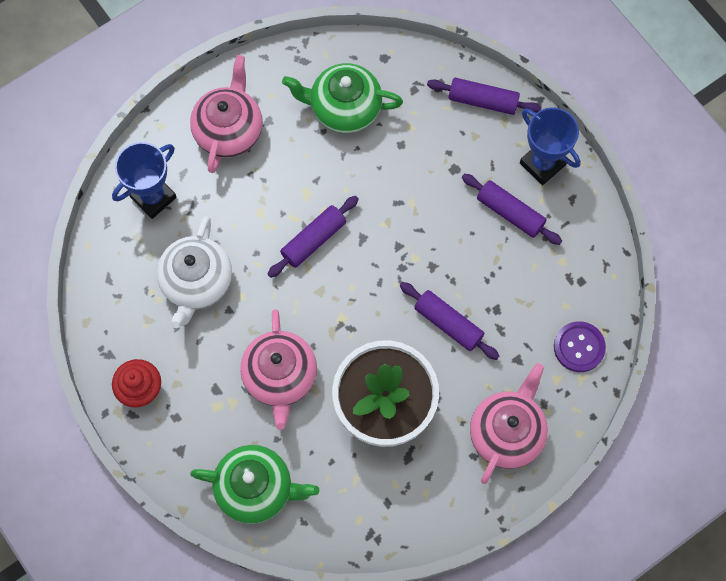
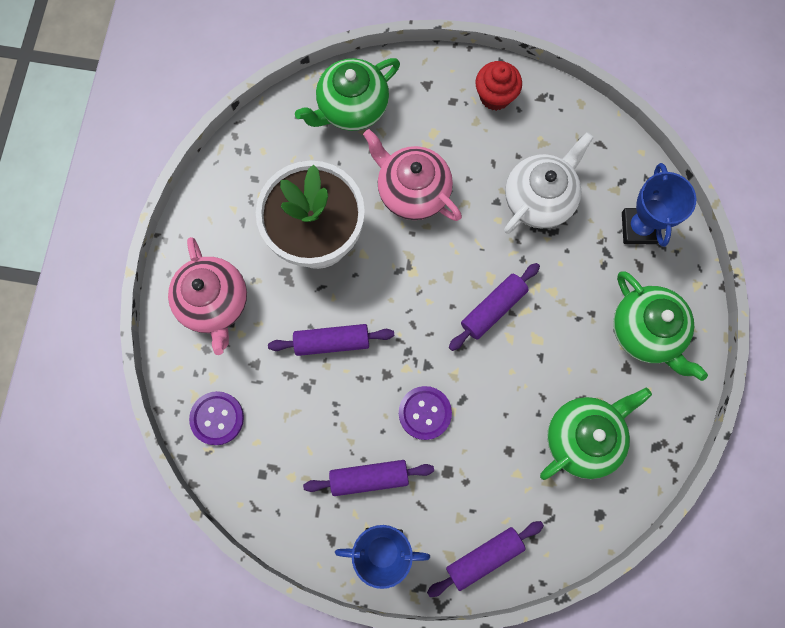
camera: 135 degrees right, 5 degrees up
white teapot [157,216,232,328] -> white teapot turned 75 degrees clockwise [504,132,594,234]
pink teapot [190,55,263,173] -> green teapot [613,271,708,381]
purple rolling pin [268,196,359,278] -> purple rolling pin turned 45 degrees clockwise [449,263,540,351]
none -> purple button [399,386,452,440]

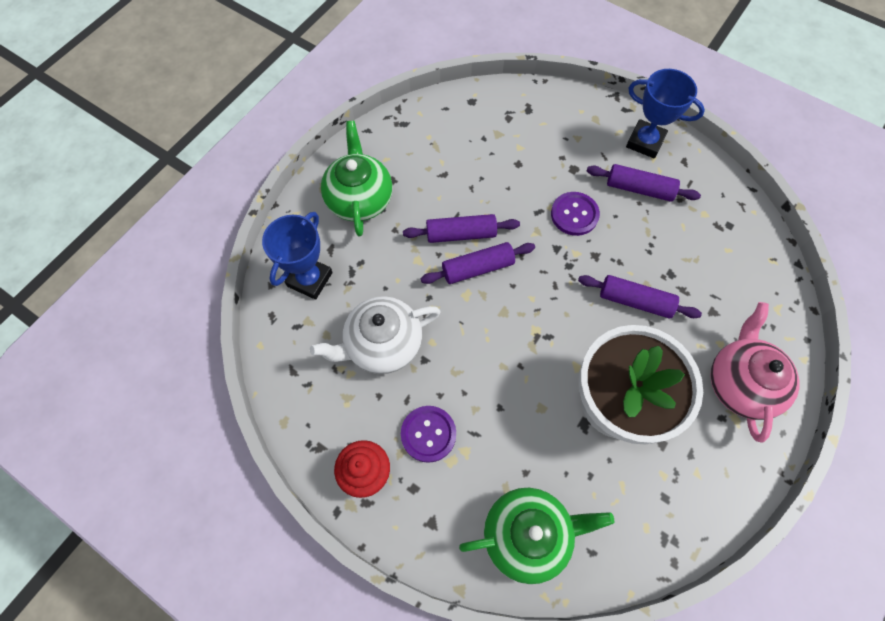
camera: 155 degrees left, 10 degrees down
purple button [189,391,244,445] -> purple button moved to [401,406,456,463]
pink teapot [363,129,462,221] -> none
purple rolling pin [427,521,544,597] -> purple rolling pin moved to [403,214,520,243]
green teapot [540,388,652,480] -> none

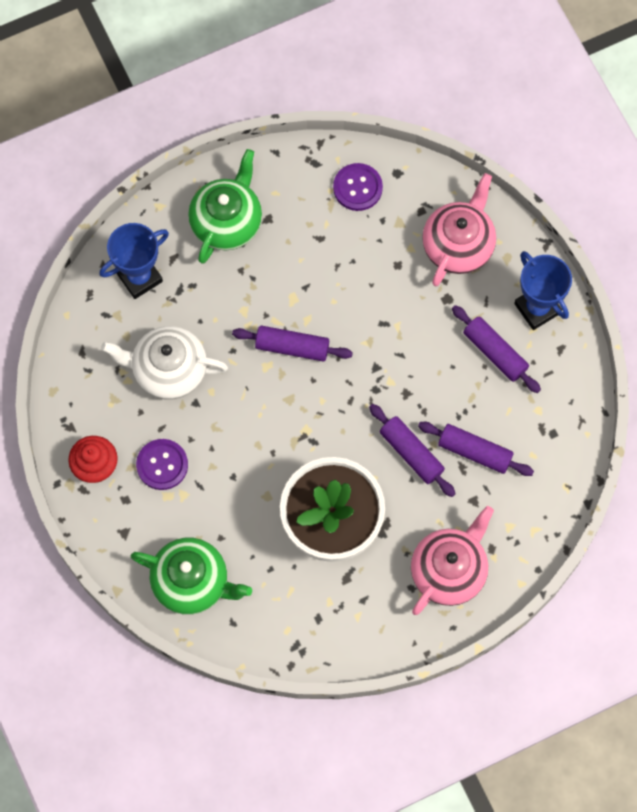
camera: 30 degrees right, 5 degrees up
purple rolling pin [403,214,520,243] -> purple rolling pin moved to [418,422,534,476]
purple button [551,192,600,236] -> purple button moved to [333,163,383,211]
none -> pink teapot [422,173,496,286]

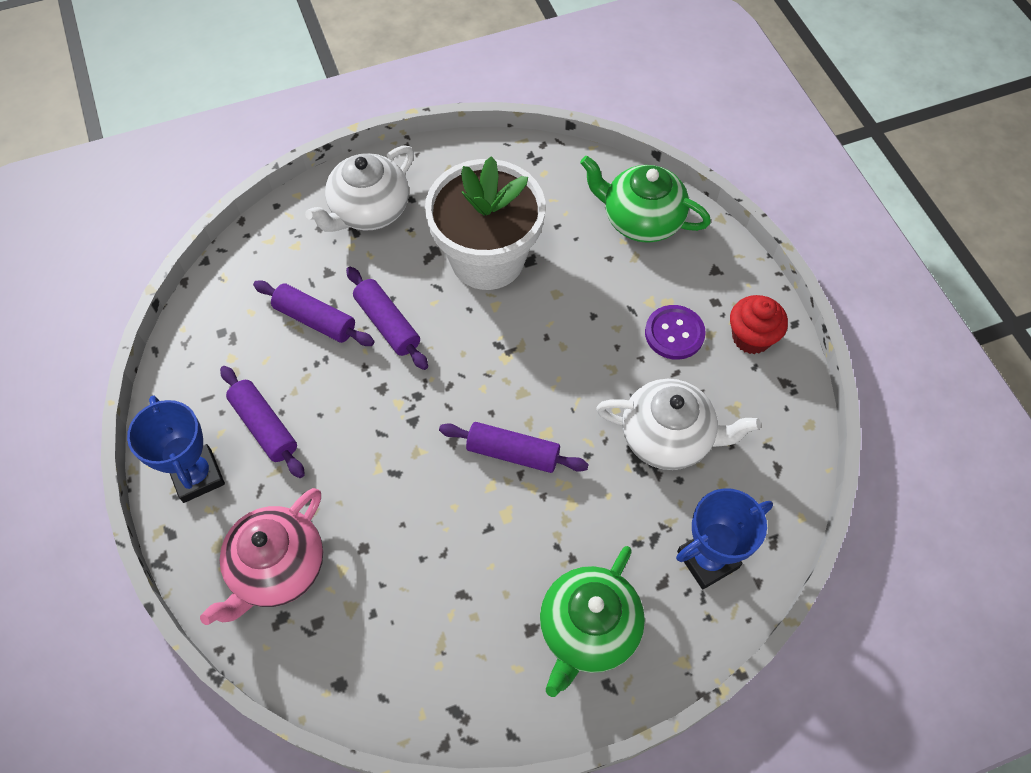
camera: 175 degrees left, 10 degrees down
purple button [333,163,383,211] -> none
pink teapot [411,506,494,615] -> white teapot [305,145,414,232]

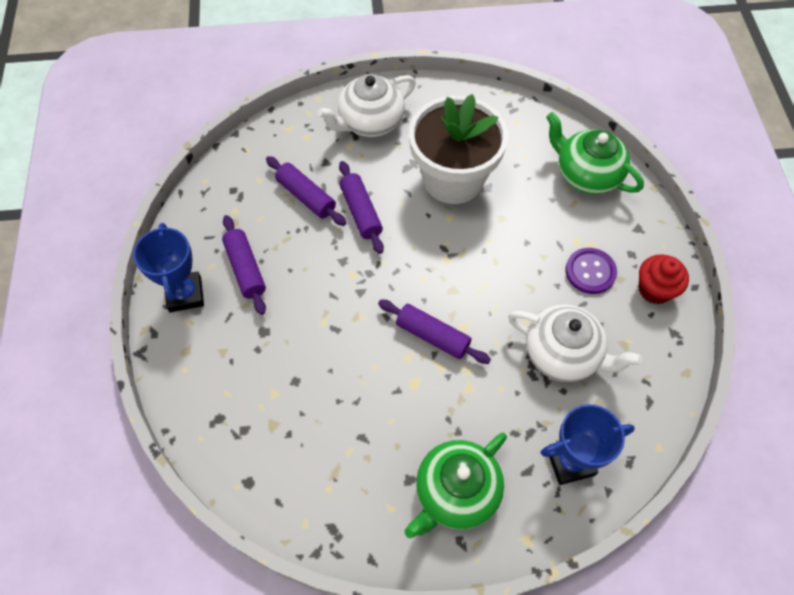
camera: 15 degrees right, 0 degrees up
pink teapot [200,488,323,625] -> none

